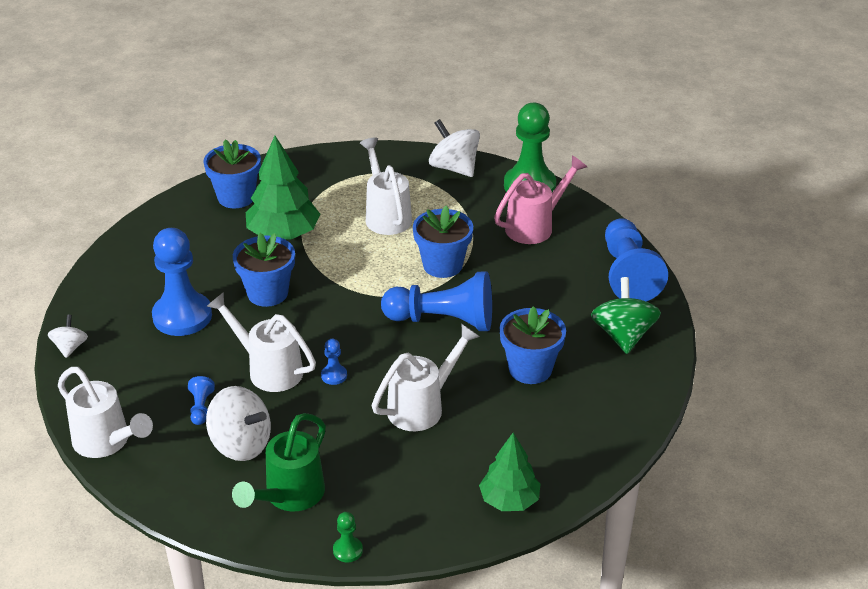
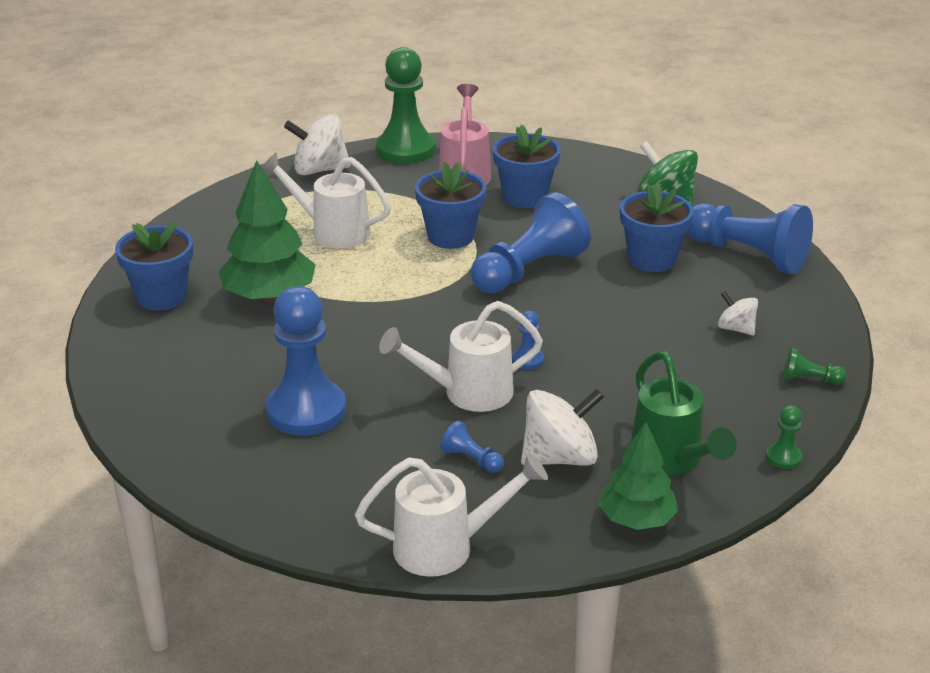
camera: 50 degrees left, 5 degrees down
white spinning top [48,315,88,358] -> white spinning top moved to [718,291,758,335]
blue flower pot [233,233,295,307] -> blue flower pot moved to [493,125,561,208]
white watering can [372,324,480,431] -> none
green tree [479,433,540,511] -> green tree moved to [598,422,678,530]
blue pawn [605,218,668,302] -> blue pawn moved to [686,203,813,274]
none -> green pawn [783,348,847,385]

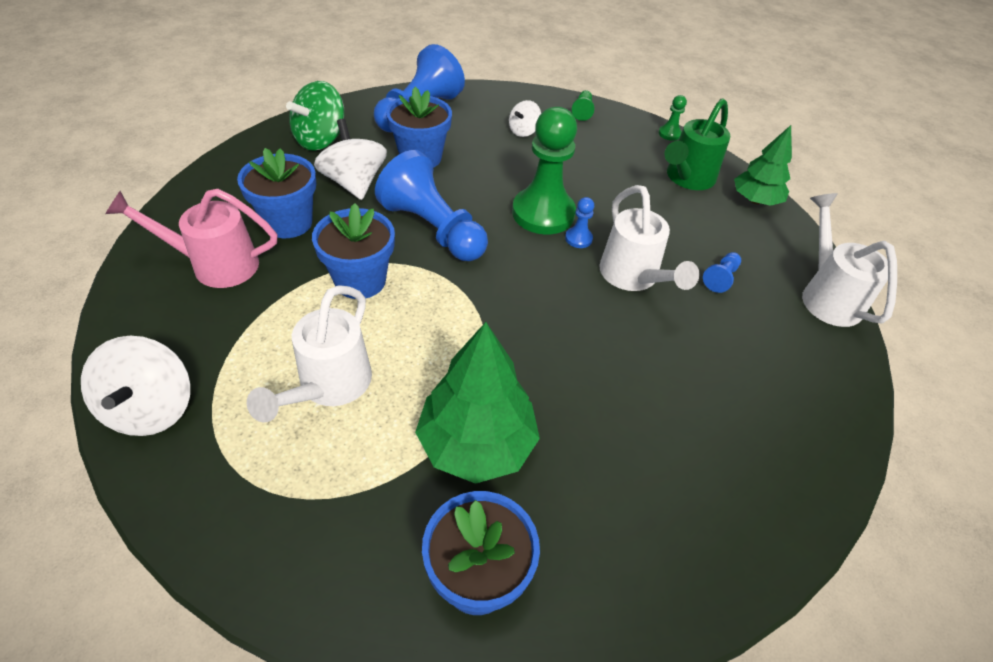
camera: 95 degrees left, 15 degrees up
blue pawn [266,286,346,436] -> none
green pawn [376,47,435,164] -> green pawn moved to [512,107,577,235]
white spinning top [521,389,604,466] -> white spinning top moved to [314,119,387,200]
green watering can [631,351,737,475] -> green watering can turned 150 degrees clockwise [664,98,730,190]

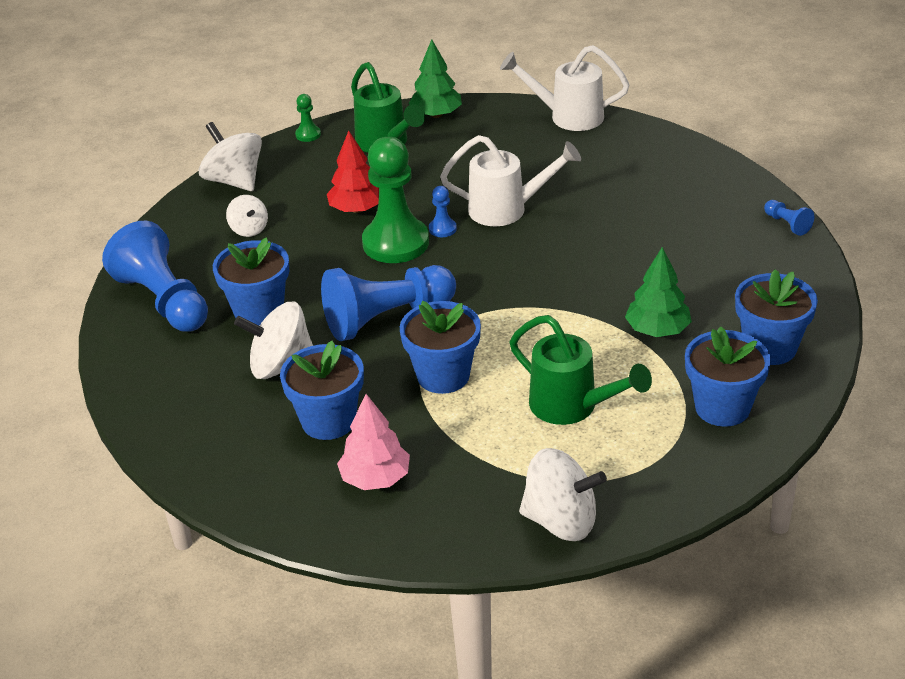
camera: 65 degrees left, 10 degrees down
pink watering can [105,189,277,288] -> pink tree [337,394,410,490]
white watering can [247,285,372,422] -> green watering can [510,315,652,425]
green spinning top [286,81,344,151] -> none
green tree [415,322,540,484] -> green tree [625,247,692,337], size x0.66
green pawn [572,90,595,121] -> white spinning top [198,122,262,191]
blue pawn [703,252,741,293] -> blue pawn moved to [764,200,814,236]
none -> red tree [327,130,379,213]
none -> blue flower pot [685,326,771,427]

